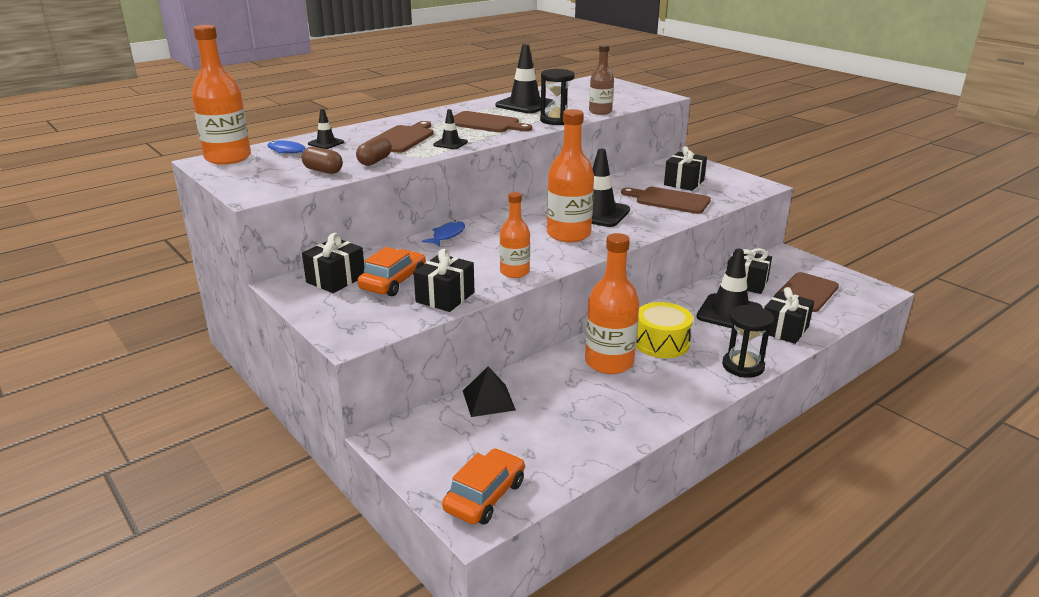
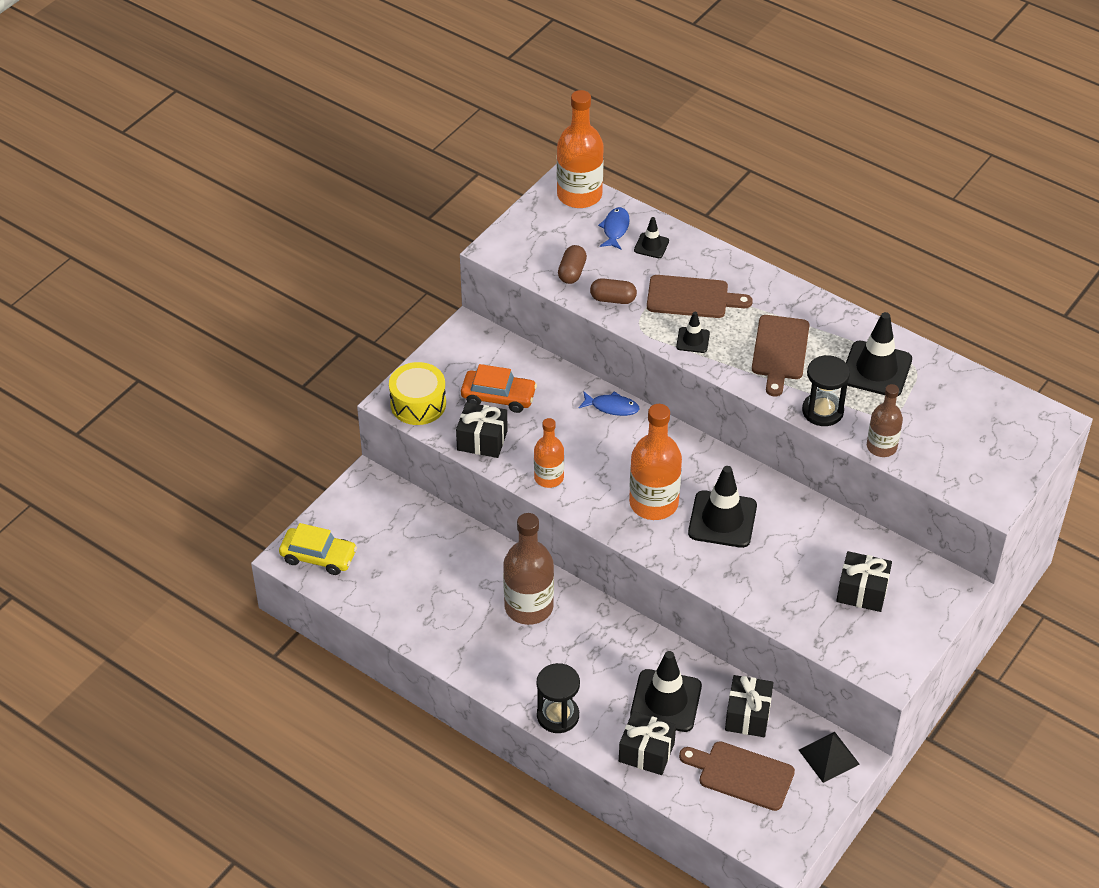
camera: 75 degrees right, 20 degrees up
black gift [302,233,365,293] -> none
orange car [442,448,525,525] -> yellow car [279,523,357,575]
black pyramid [463,367,516,417] -> black pyramid moved to [799,732,860,783]
orange bottle [585,233,639,374] -> brown bottle [503,513,554,625]
brown cutting board [621,187,711,214] -> none
yellow drum [636,302,693,358] -> yellow drum moved to [389,362,446,425]

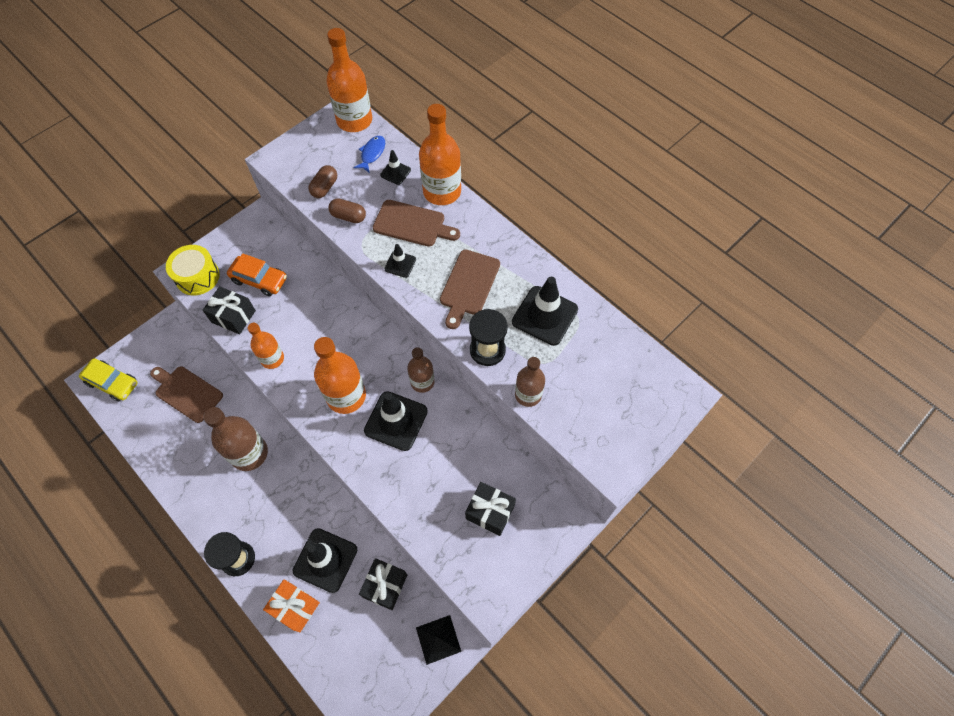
camera: 10 degrees right, 15 degrees up
blue fish [579,391,639,416] -> none
black gift [619,711,676,775] -> orange gift [263,579,320,632]
brown cutting board [679,741,795,811] -> brown cutting board moved to [150,366,223,423]
none -> brown bottle [407,347,435,393]
none -> orange bottle [419,104,461,205]

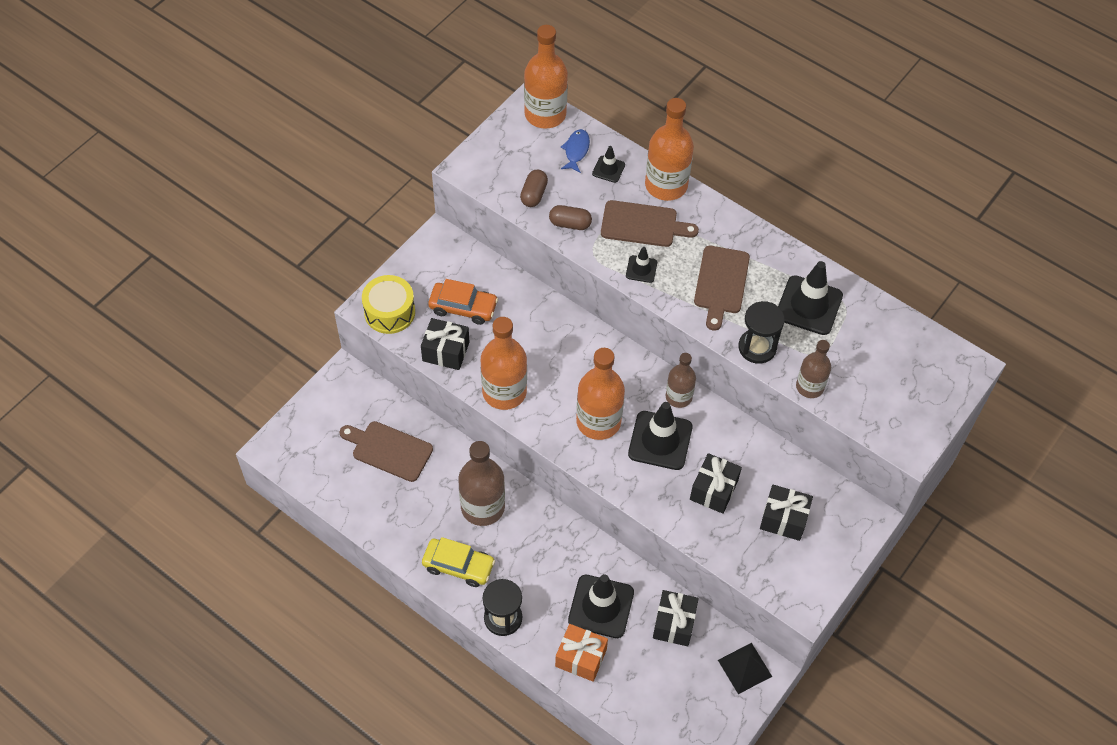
camera: 10 degrees left, 5 degrees down
yellow car [79,358,137,401] -> yellow car moved to [422,537,495,587]
orange bottle [248,323,284,369] -> orange bottle [481,317,527,410], size x1.64
none -> black gift [690,453,742,514]

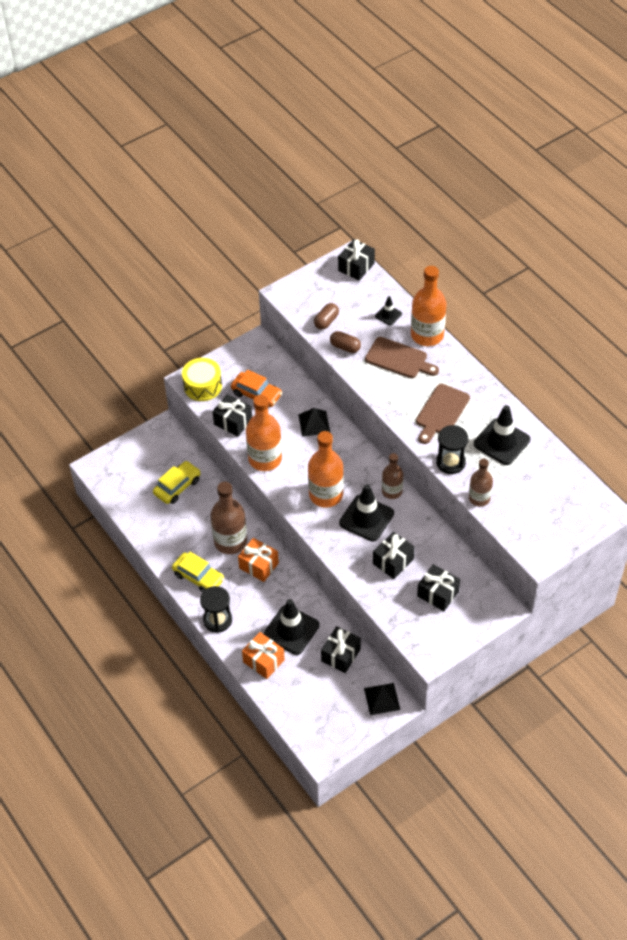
camera: 20 degrees right, 5 degrees down
brown cutting board [339,421,433,482] -> yellow car [153,461,200,504]
orange bottle [524,25,568,128] -> black gift [338,239,375,281]
blue fish [561,129,590,173] -> none
black traffic cone [626,247,657,283] -> none
none -> orange gift [238,538,279,582]
none -> black pyramid [298,408,330,437]

